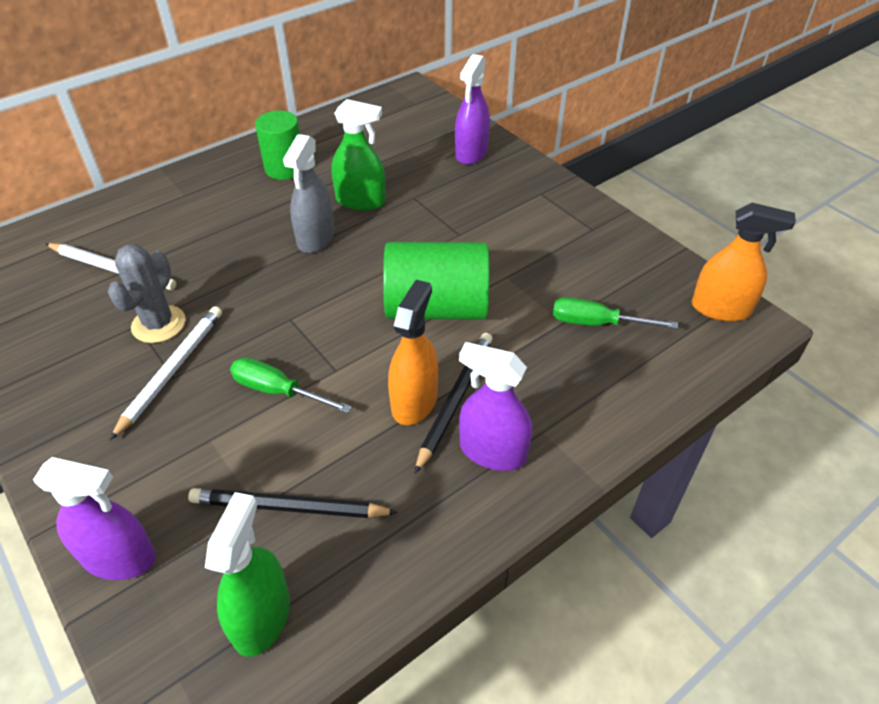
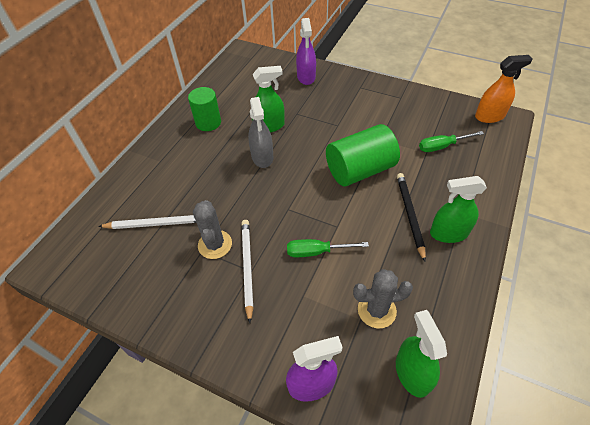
camera: 25 degrees left, 5 degrees up
black pencil [188,488,398,518] -> grey cactus [353,269,413,328]
orange spray bottle [388,280,438,425] -> none
purple spray bottle [459,342,532,471] -> green spray bottle [430,176,487,243]

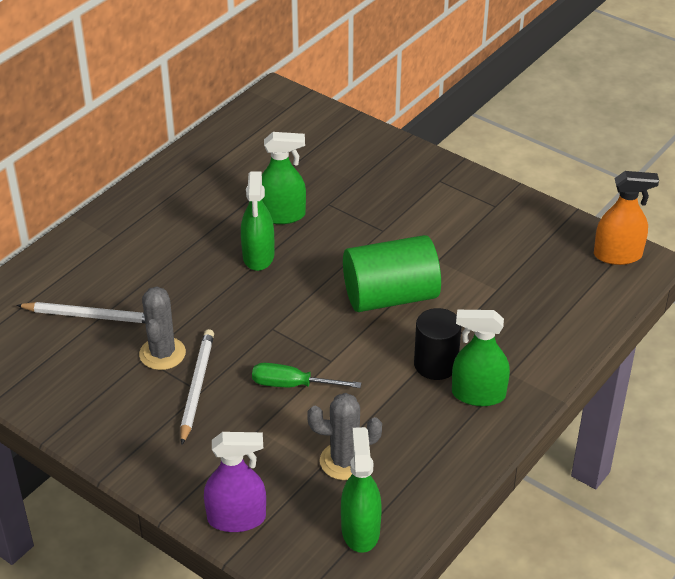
camera: 10 degrees right, 10 degrees down
green cylinder [188,87,221,131] -> none
grey spray bottle [248,97,273,168] -> green spray bottle [241,171,274,271]
purple spray bottle [296,18,316,85] -> none
black pencil [397,173,426,262] -> black cylinder [414,308,461,380]
green screwdriver [419,131,484,152] -> none

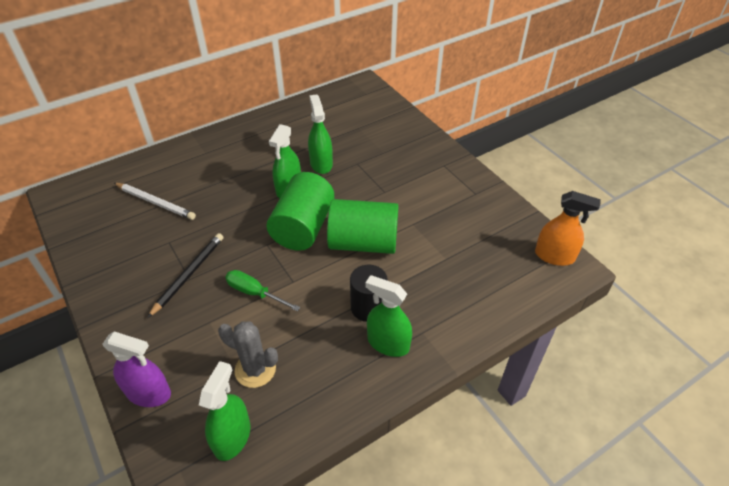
camera: 20 degrees right, 5 degrees up
grey cactus [139,286,186,370] -> none
white pencil [180,329,214,445] -> black pencil [147,233,223,318]
green spray bottle [262,132,306,224] -> green spray bottle turned 120 degrees counterclockwise [308,94,333,174]
none -> green cylinder [266,172,334,251]

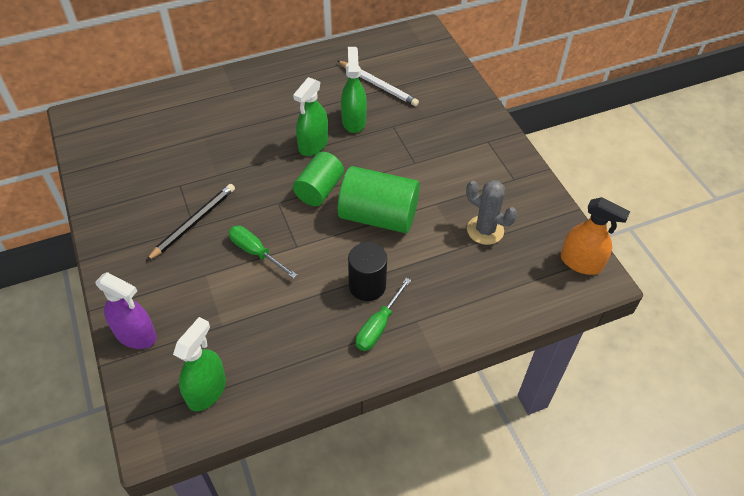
camera: 10 degrees right, 5 degrees up
white pencil [114,183,196,220] -> white pencil moved to [337,60,419,106]
grey cactus [218,321,278,388] -> grey cactus moved to [466,180,517,245]
green cylinder [266,172,334,251] -> green cylinder [293,152,344,206], size x0.66
green spray bottle [365,275,412,357] -> green screwdriver [356,278,411,351]

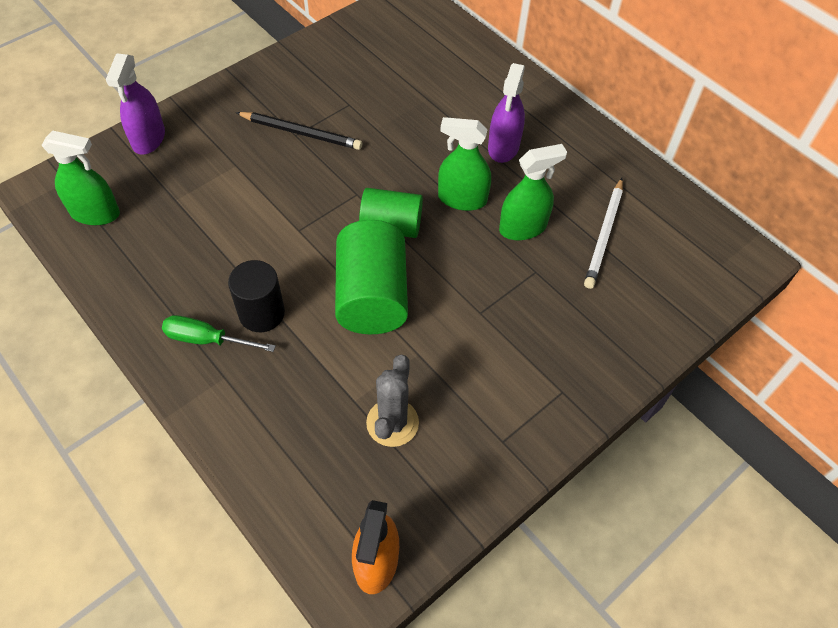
camera: 70 degrees right, 5 degrees up
green screwdriver [228,226,297,279] -> none
none -> purple spray bottle [488,63,525,163]

